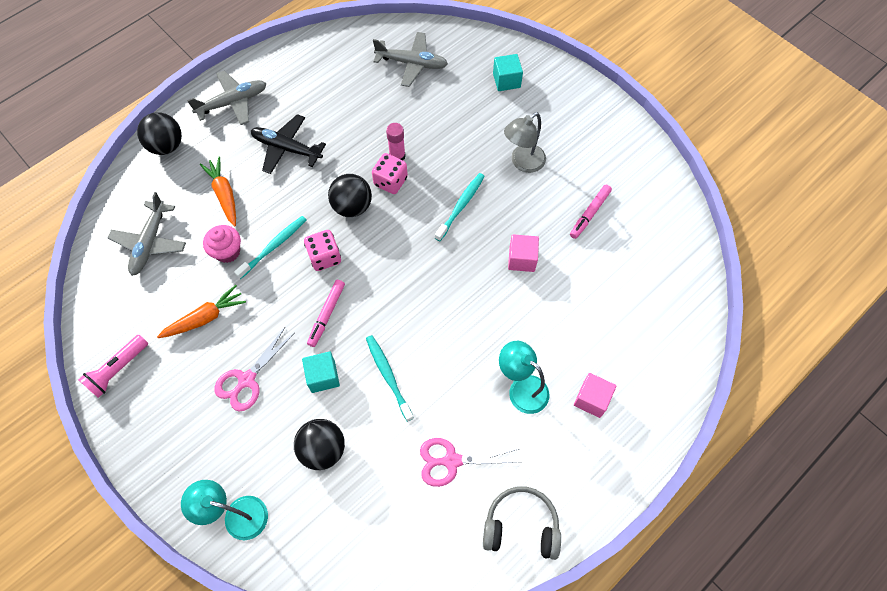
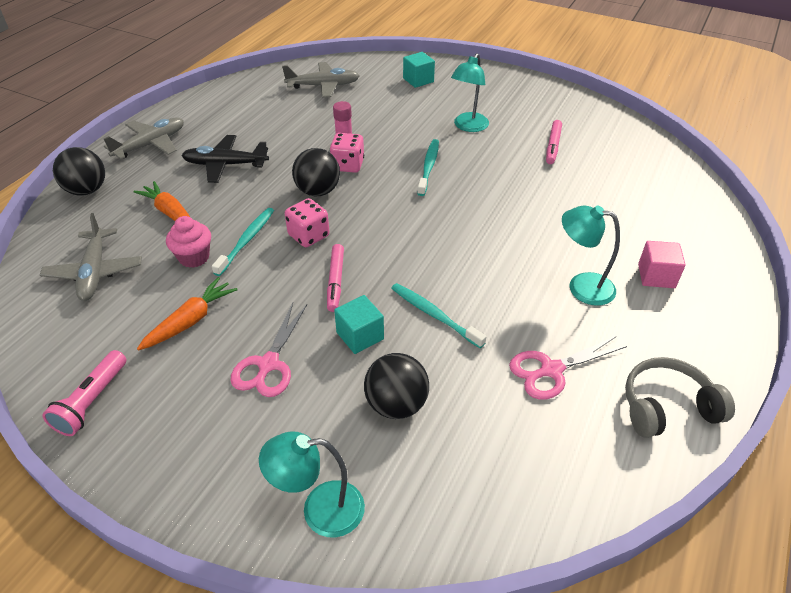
camera: 20 degrees left, 20 degrees down
grey lamp [504,112,546,173] -> turquoise lamp [451,53,489,132]
pink cube [508,234,539,272] -> none

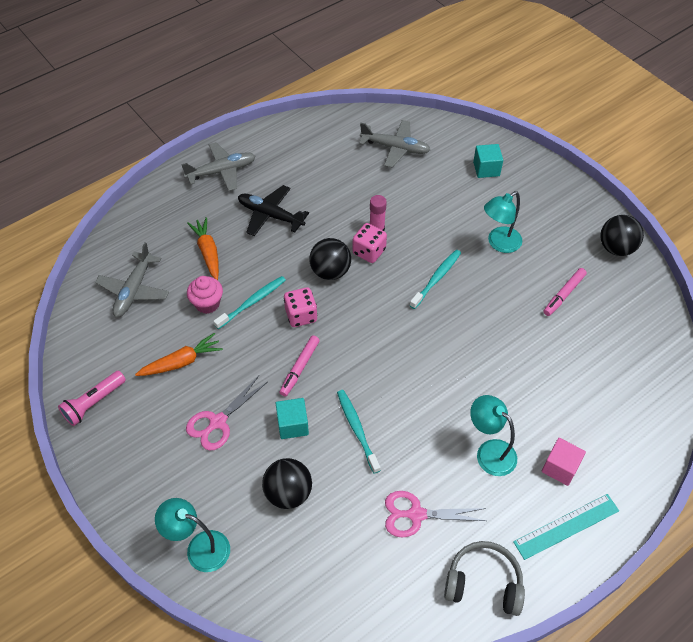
camera: 25 degrees right, 10 degrees up
black ball [53,147,105,196] -> black ball moved to [600,215,644,256]
none -> turquoise ruler [513,494,619,560]

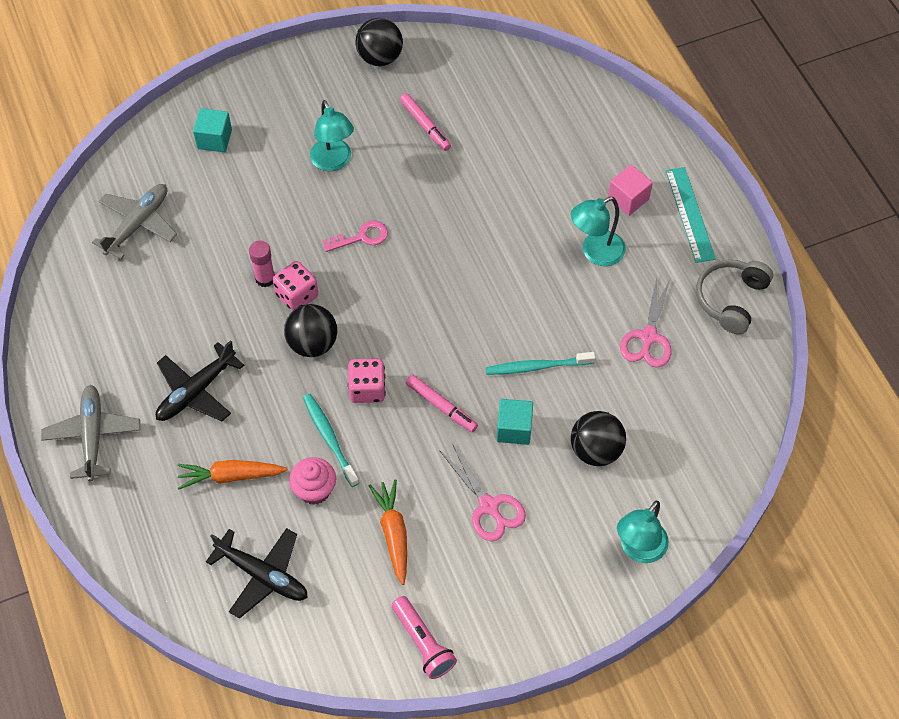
camera: 75 degrees left, 5 degrees up
grey plane [95,243,169,317] -> black plane [206,528,308,619]
turquoise toothbrush [409,250,461,309] -> pink key [323,220,388,252]

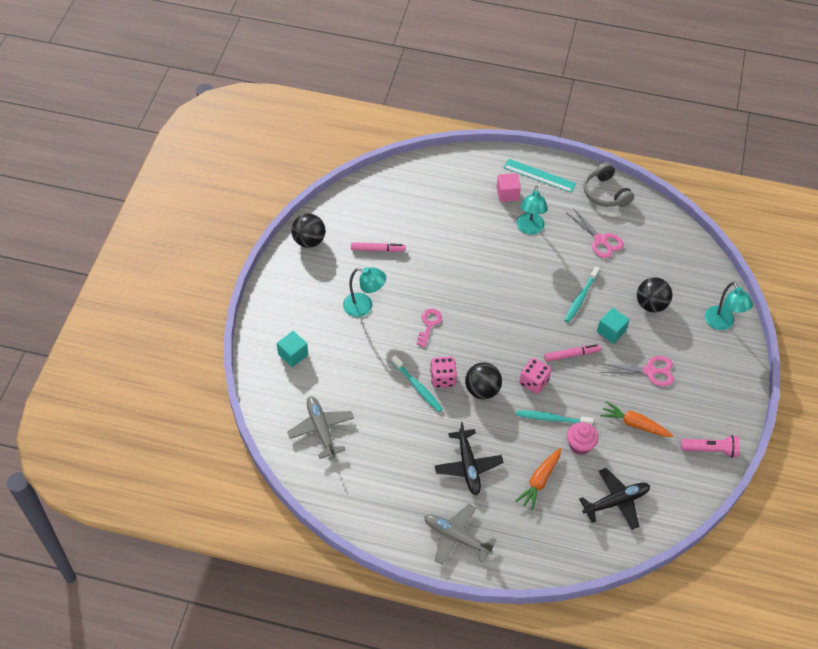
camera: 55 degrees left, 5 degrees down
pink glue stick [249,241,275,287] -> turquoise toothbrush [391,355,443,412]

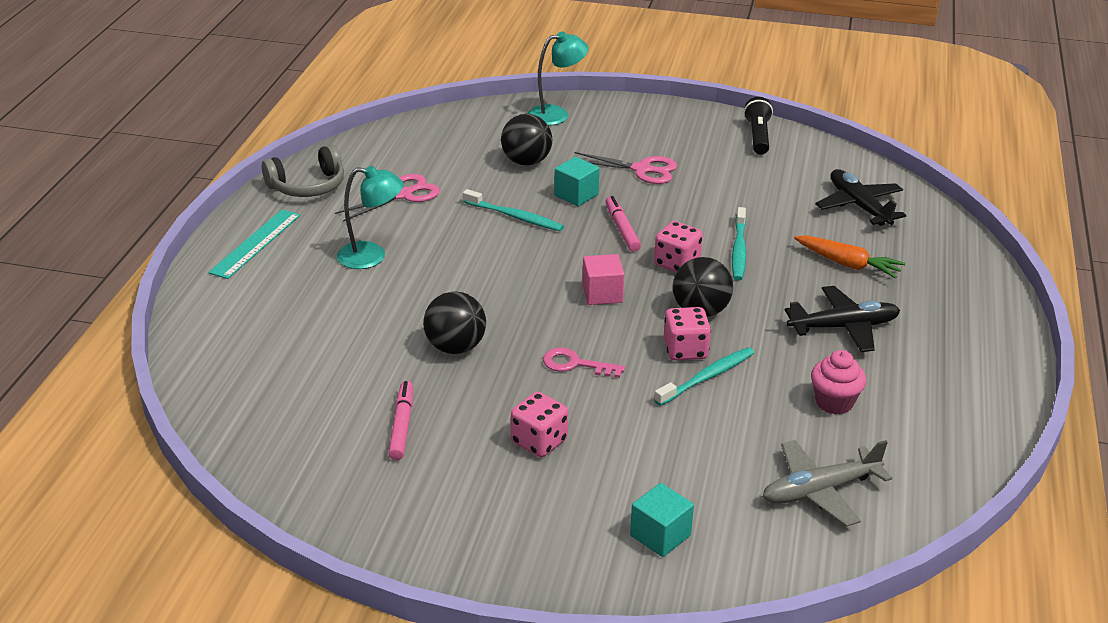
camera: 90 degrees left, 20 degrees down
black ball [291,214,326,248] -> black ball moved to [423,291,486,354]
turquoise lamp [343,267,386,317] -> pink dice [511,392,568,457]
grey plane [424,504,497,565] -> none
pink cube [497,173,521,202] -> pink cube moved to [582,254,624,305]
pink cupcake [567,422,598,455] -> pink cupcake moved to [811,350,867,414]
pink scissors [599,356,674,386] -> pink scissors turned 105 degrees clockwise [575,152,677,184]
orange carrot [600,401,673,437] -> none
pink flashlight [681,435,740,458] -> black flashlight [744,97,773,155]

